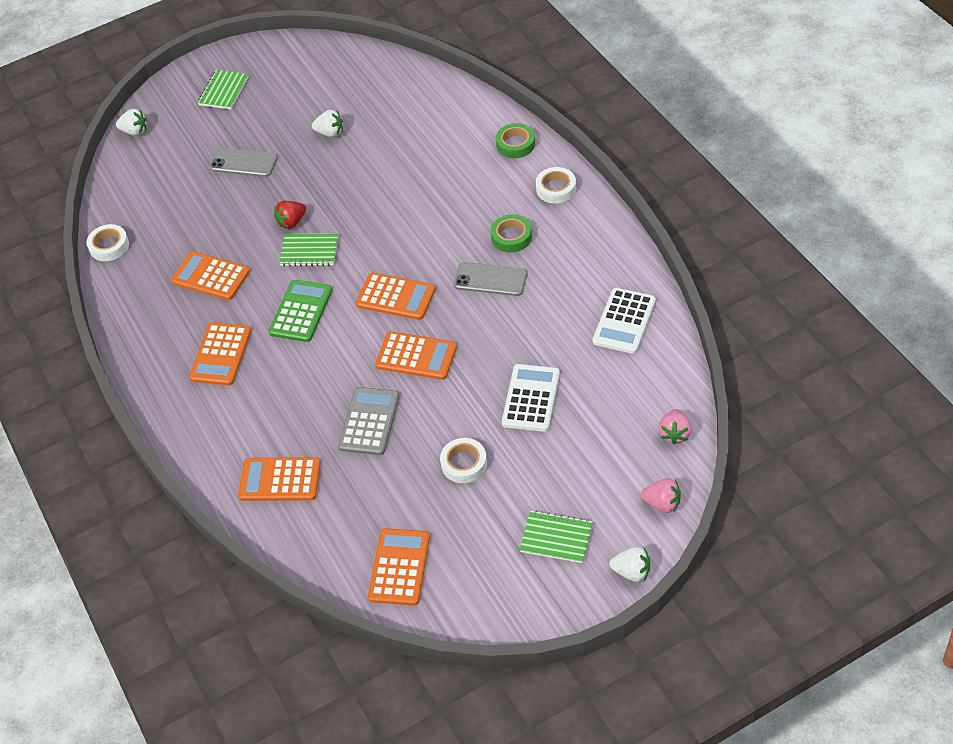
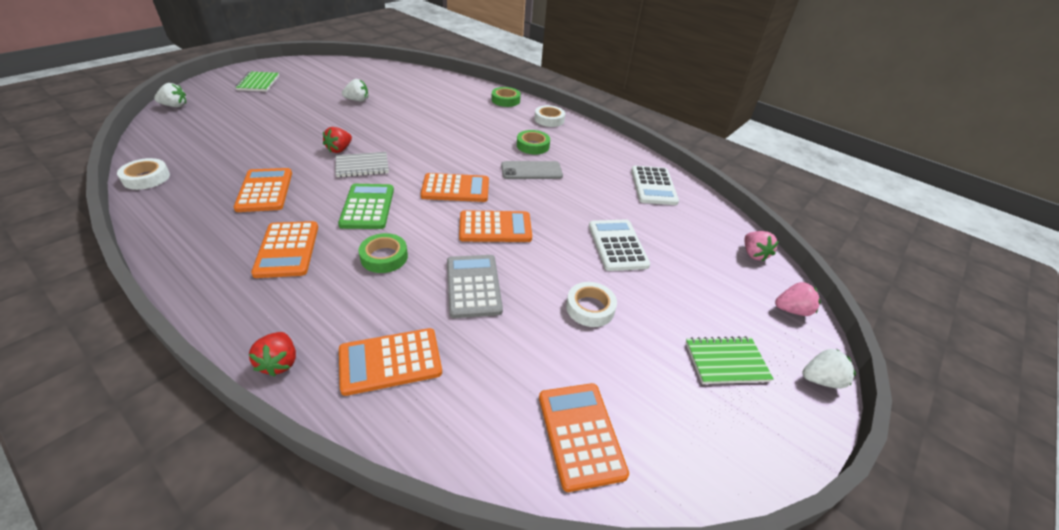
camera: 30 degrees left, 10 degrees down
orange calculator [171,251,250,300] -> orange calculator turned 75 degrees clockwise [234,168,292,212]
grey phone [210,148,278,177] -> none
green notebook [279,233,338,266] -> grey notebook [336,152,389,177]
none -> red strawberry [249,332,296,377]
none -> green tape [358,233,408,273]

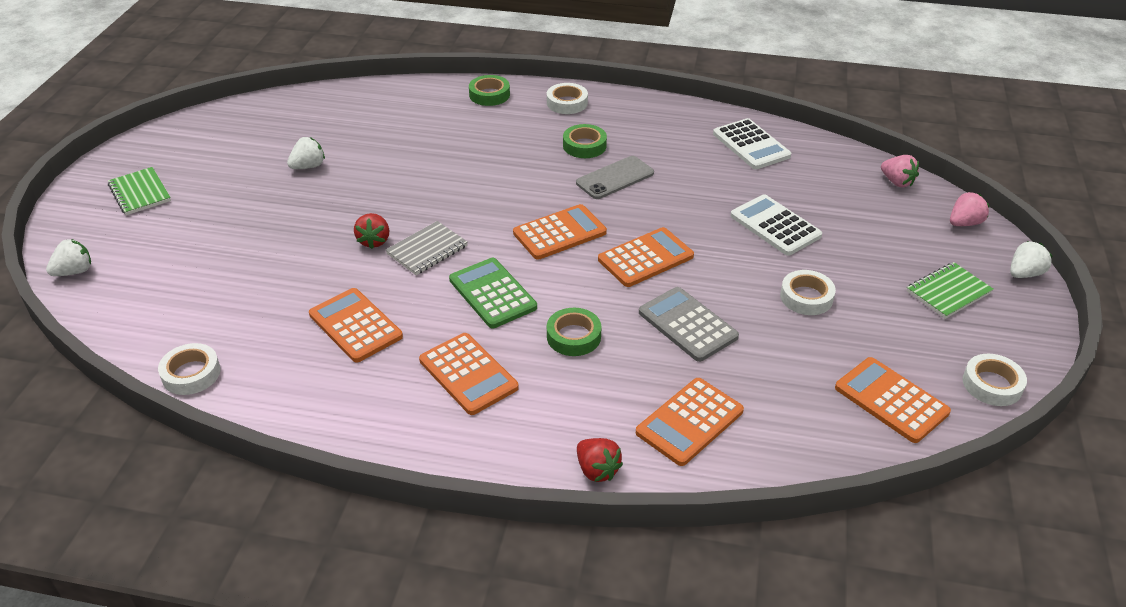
camera: 25 degrees left, 0 degrees up
none -> white tape [963,354,1027,406]

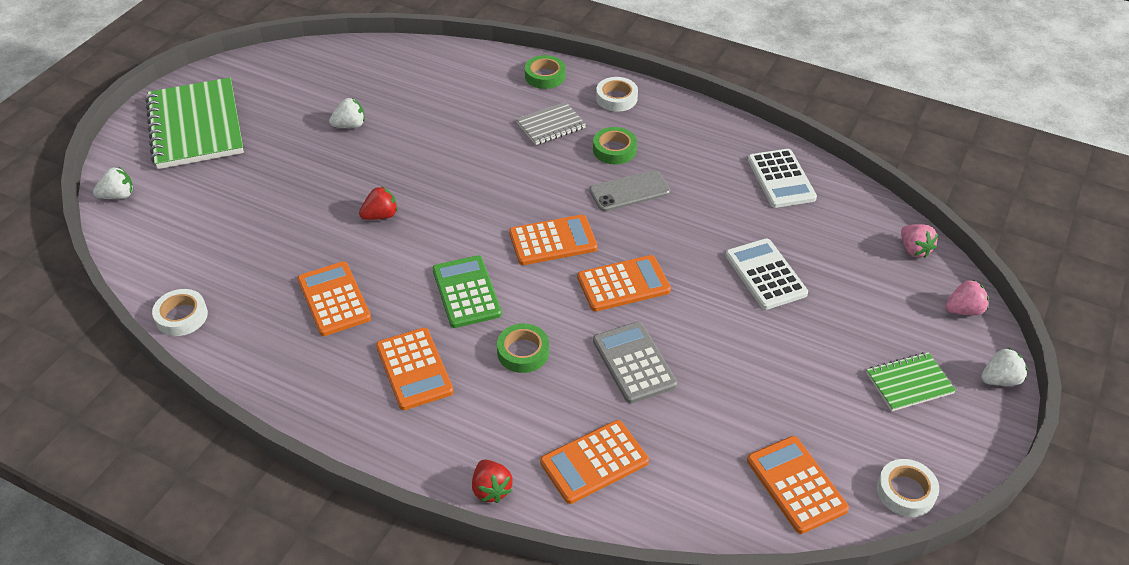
camera: 15 degrees right, 5 degrees up
green notebook [108,167,171,215] -> green notebook [146,77,244,169], size x2.01
red strawberry [354,213,389,249] -> red strawberry turned 135 degrees counterclockwise [359,186,398,220]
grey notebook [386,221,468,275] -> grey notebook moved to [516,102,586,145]
white tape [780,270,836,315] -> none

